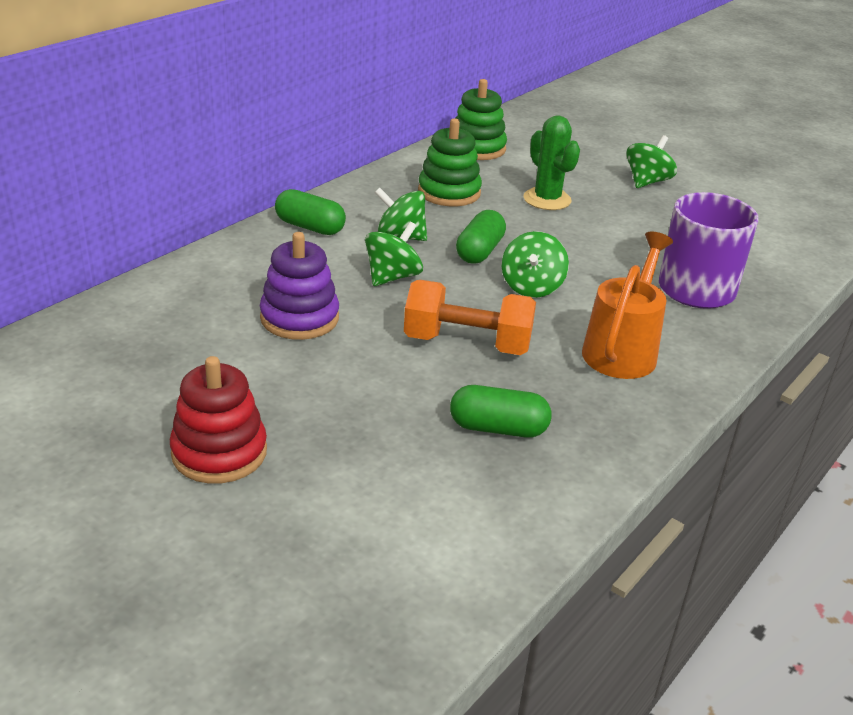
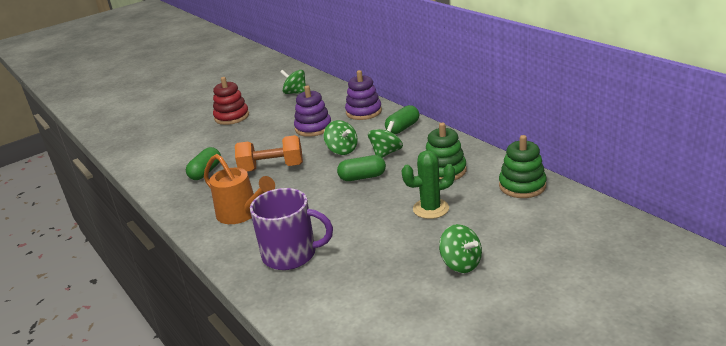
camera: 110 degrees right, 5 degrees down
orange dumbbell [404,280,536,355] -> orange dumbbell turned 60 degrees clockwise [235,135,303,172]
green capsule [456,210,506,264] -> green capsule turned 45 degrees counterclockwise [337,155,386,181]
green spinning top [502,231,569,298] -> green spinning top moved to [280,70,306,94]
none -> purple stacking toy [345,70,382,120]

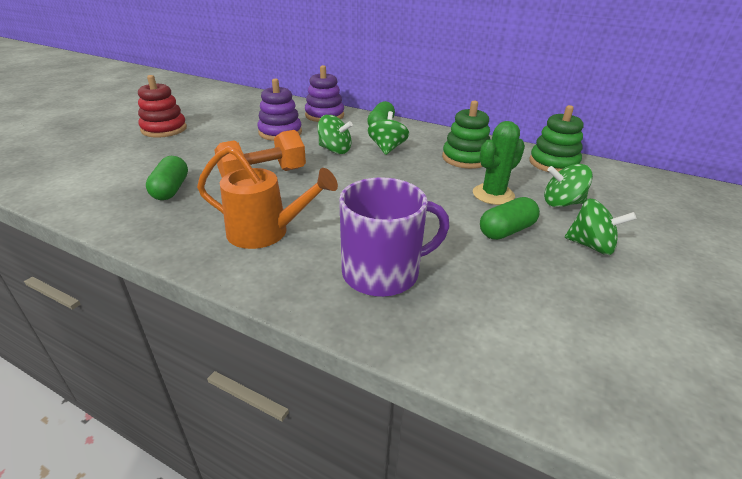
camera: 30 degrees left, 5 degrees up
green spinning top [280,70,306,94] -> green spinning top moved to [544,164,593,207]
green capsule [337,155,386,181] -> green capsule moved to [480,197,540,240]

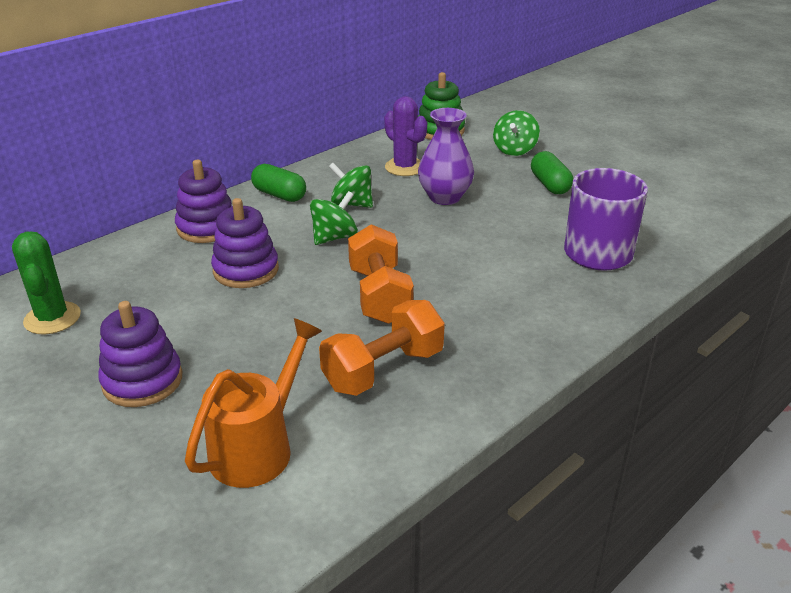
camera: 70 degrees left, 0 degrees up
red stacking toy [138,75,187,138] -> purple stacking toy [98,301,182,407]
green capsule [146,156,188,200] -> orange dumbbell [319,300,445,396]
orange watering can [197,146,338,249] -> orange watering can moved to [185,318,322,488]
green stacking toy [442,101,491,169] -> purple cactus [384,96,427,176]
green cactus [473,121,525,205] -> green cactus moved to [12,232,81,334]
green spinning top [565,199,637,255] -> none
none -> purple vase [418,108,474,205]

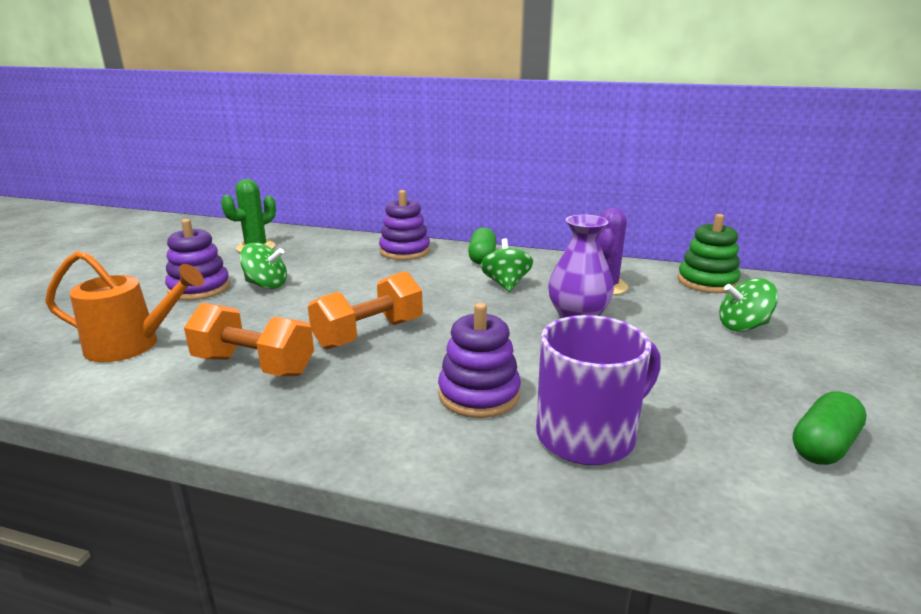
camera: 60 degrees right, 10 degrees down
purple stacking toy [211,198,279,288] -> purple stacking toy moved to [438,303,521,418]
green spinning top [310,191,358,245] -> green spinning top moved to [240,243,287,289]
green capsule [531,151,573,194] -> green capsule moved to [792,391,867,465]

